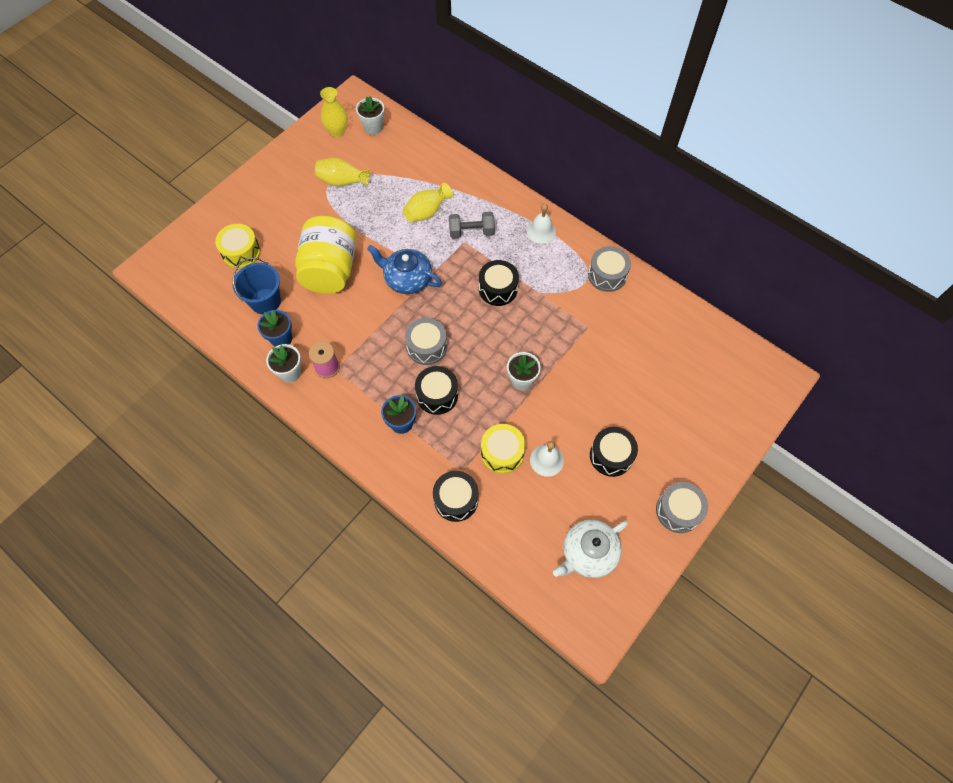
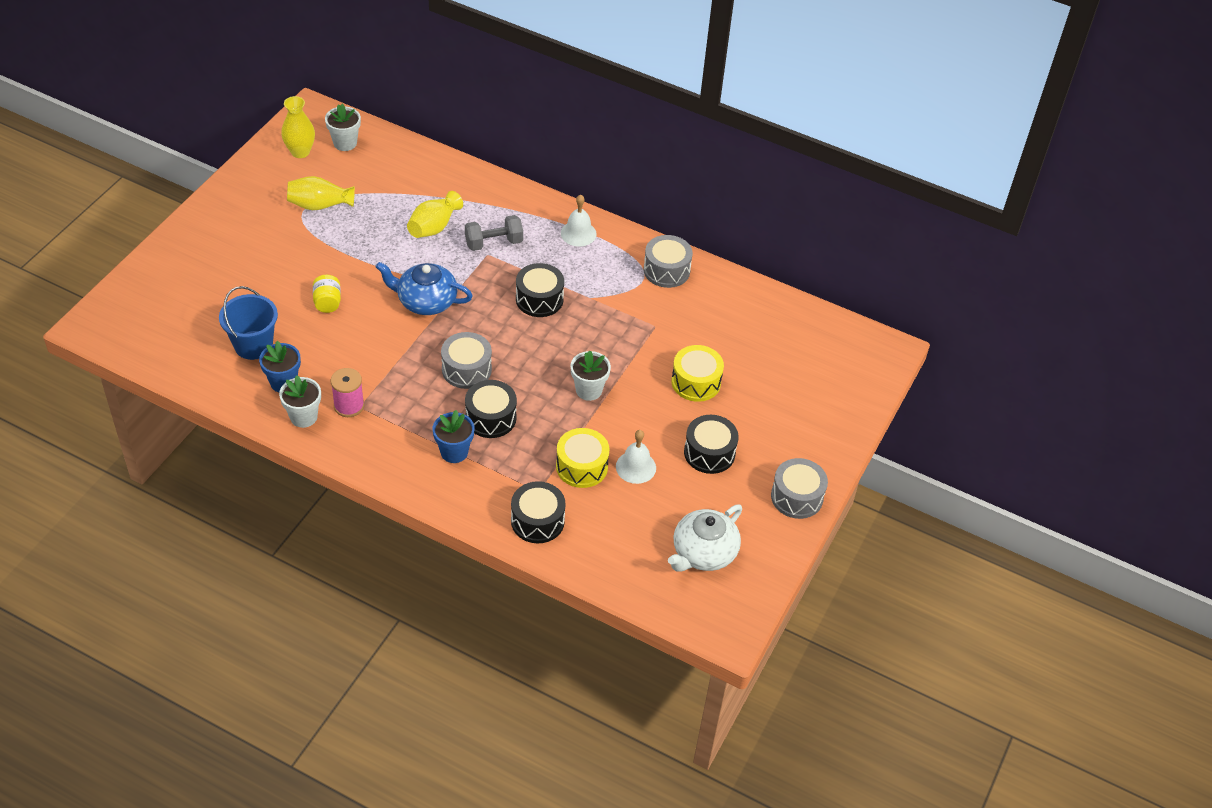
camera: 15 degrees left, 15 degrees down
yellow drum [215,224,261,269] -> yellow drum moved to [671,345,724,402]
yellow jar [295,216,356,294] -> yellow jar [313,275,341,313], size x0.41

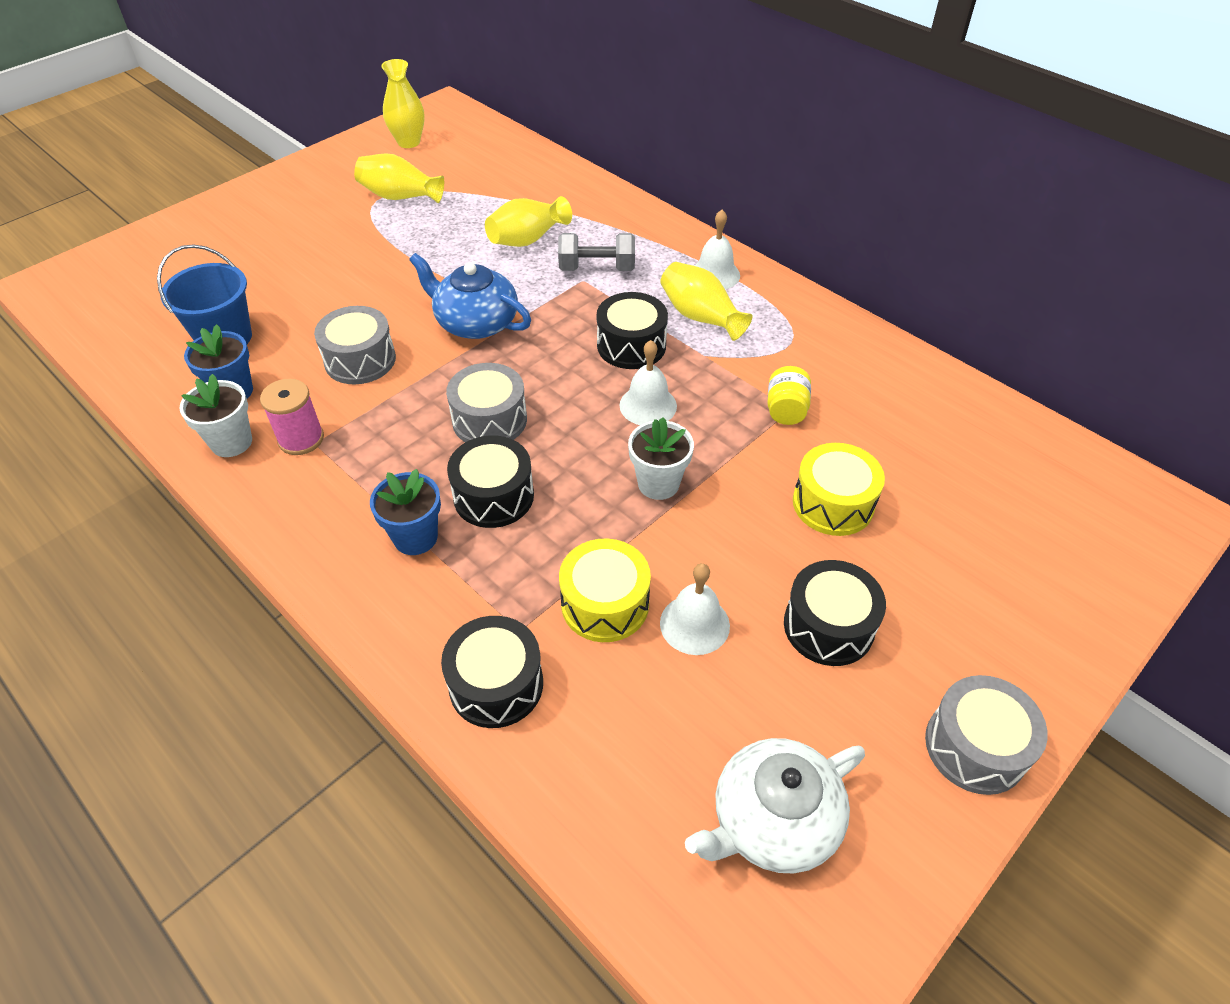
camera: 20 degrees right, 0 degrees up
yellow jar [313,275,341,313] -> yellow jar moved to [767,366,811,425]
white flower pot [325,103,361,151] -> none
grey drum [644,235,693,288] -> grey drum moved to [314,306,396,384]
none -> white bell [619,340,677,425]
none -> yellow vase [660,262,753,341]

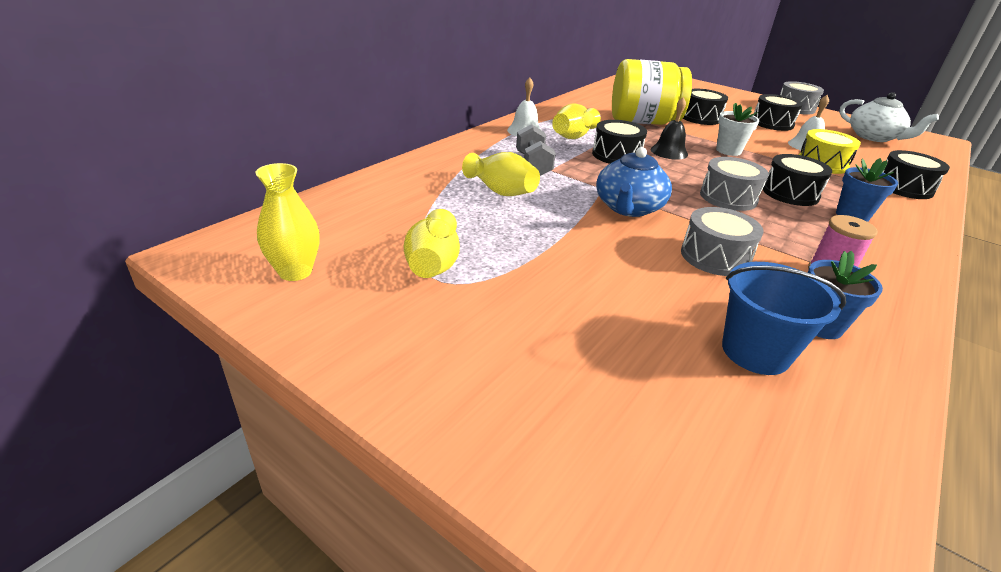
camera: 100 degrees left, 15 degrees down
white flower pot [179,374,252,457] -> none
white bell [619,340,677,425] -> black bell [651,97,688,160]
yellow jar [767,366,811,425] -> yellow jar [612,59,692,125], size x2.46
yellow drum [793,443,885,536] -> black drum [683,89,728,125]

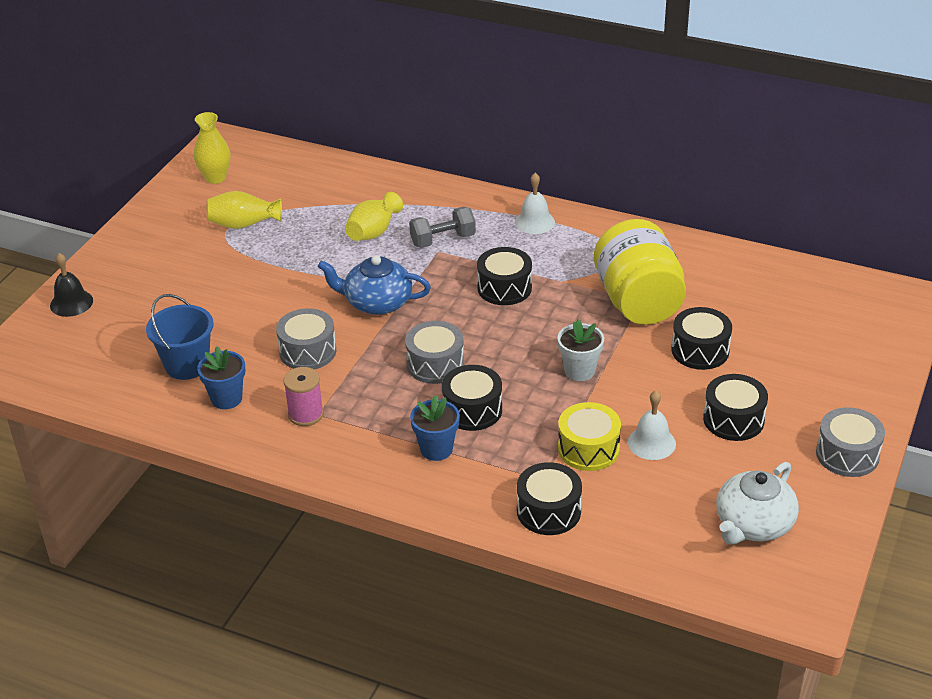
camera: 80 degrees right, 5 degrees up
yellow vase [552,103,601,139] -> none
black bell [651,97,688,160] -> black bell moved to [50,253,93,317]

